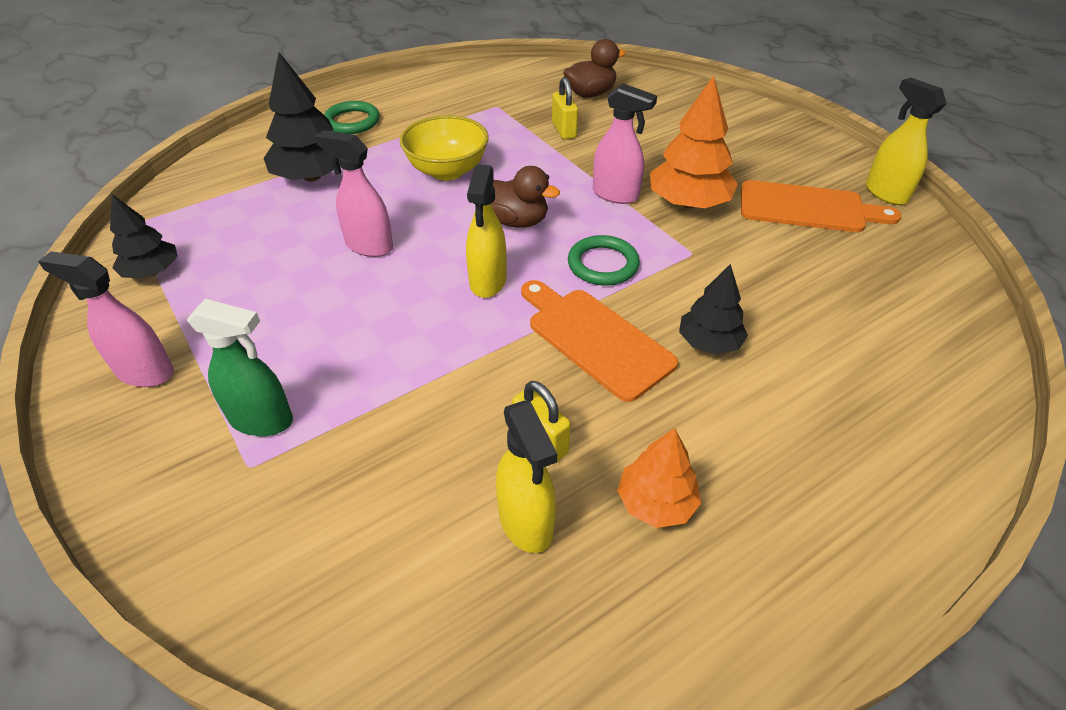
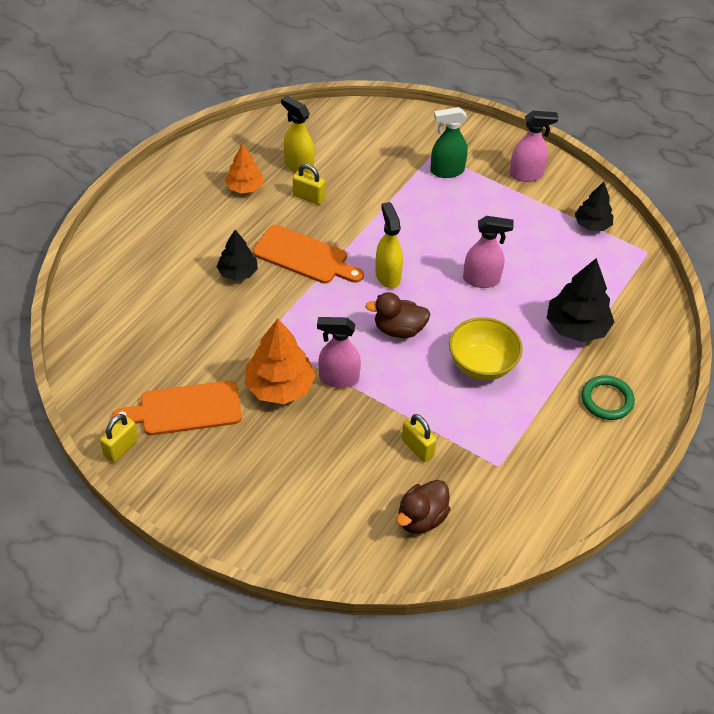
camera: 155 degrees right, 5 degrees up
green ring [568,235,640,286] -> none
yellow spray bottle [866,78,947,205] -> yellow padlock [100,414,138,462]

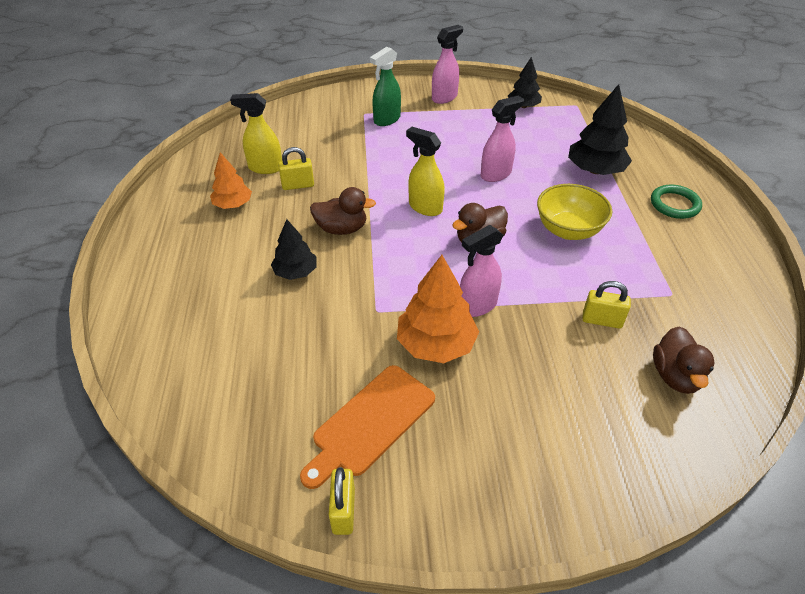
camera: 35 degrees left, 5 degrees down
orange cutting board [253,225,364,284] -> brown duck [310,187,376,235]

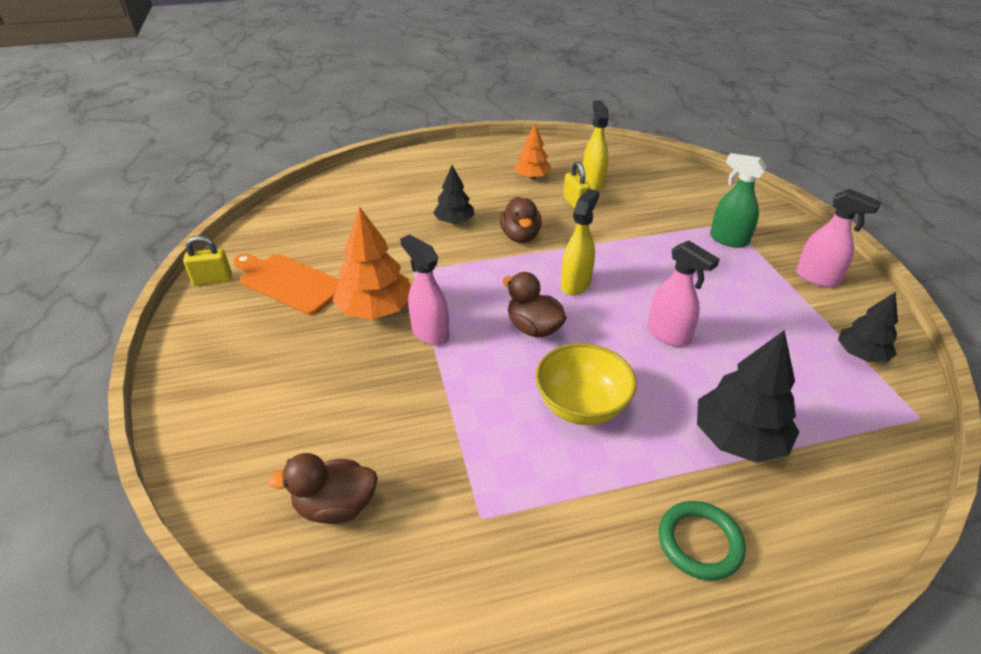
camera: 80 degrees right, 5 degrees down
yellow padlock [582,281,631,329] -> none

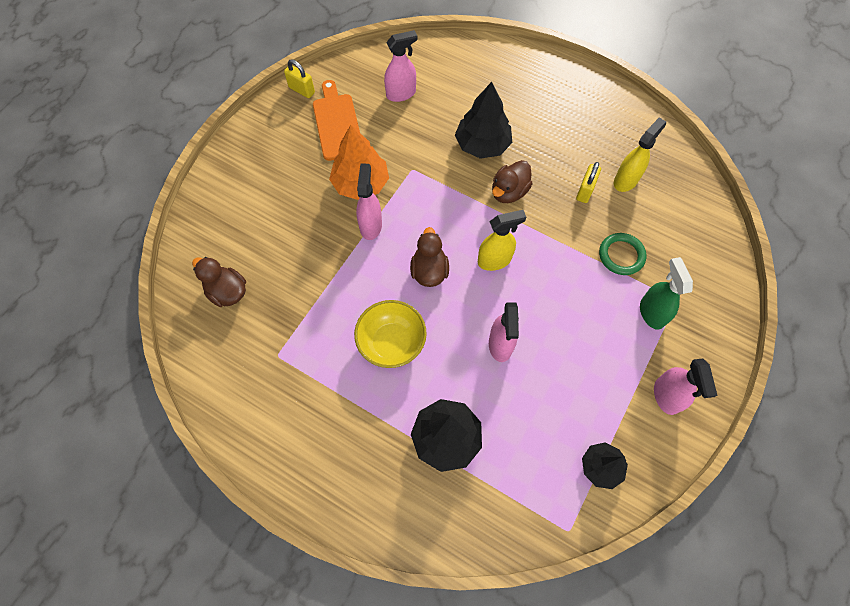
camera: 45 degrees right, 25 degrees up
black tree [433,165,474,224] -> black tree [455,82,512,159], size x1.60
orange tree [514,124,551,179] -> none
green ring [659,501,746,580] -> green ring moved to [599,233,646,275]
none -> pink spray bottle [384,30,417,102]

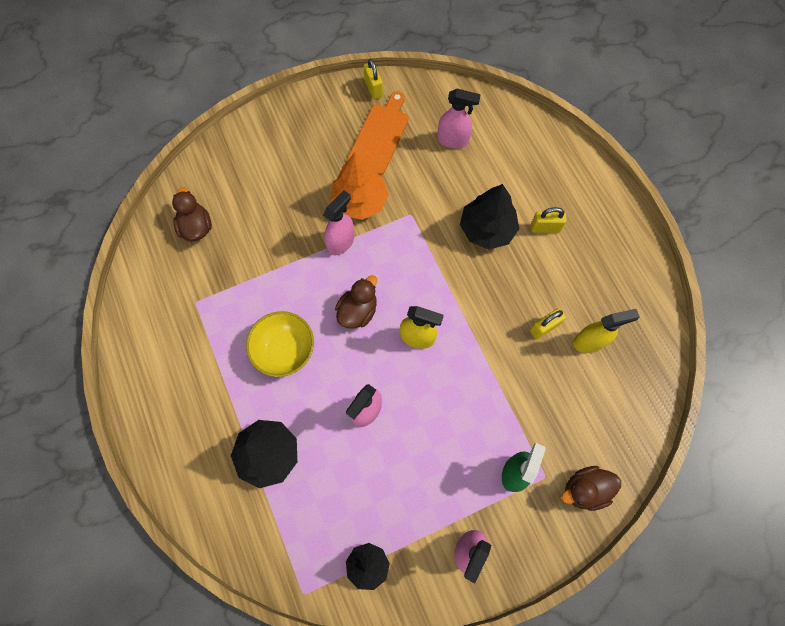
camera: 35 degrees right, 5 degrees up
brown duck [492,160,533,203] -> brown duck moved to [561,466,621,511]
green ring [599,233,646,275] -> none
none -> yellow padlock [531,207,567,233]

